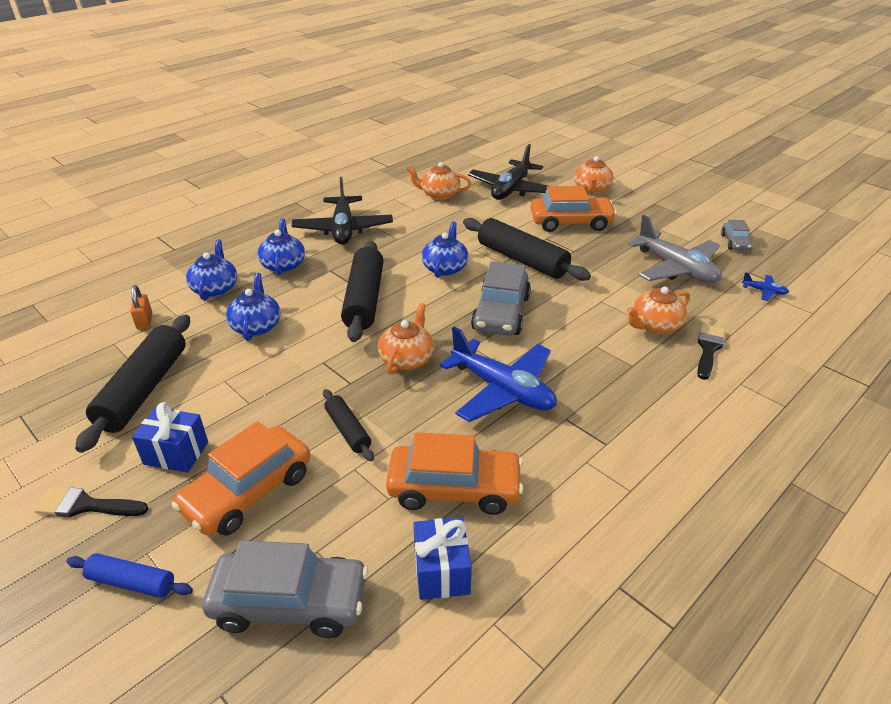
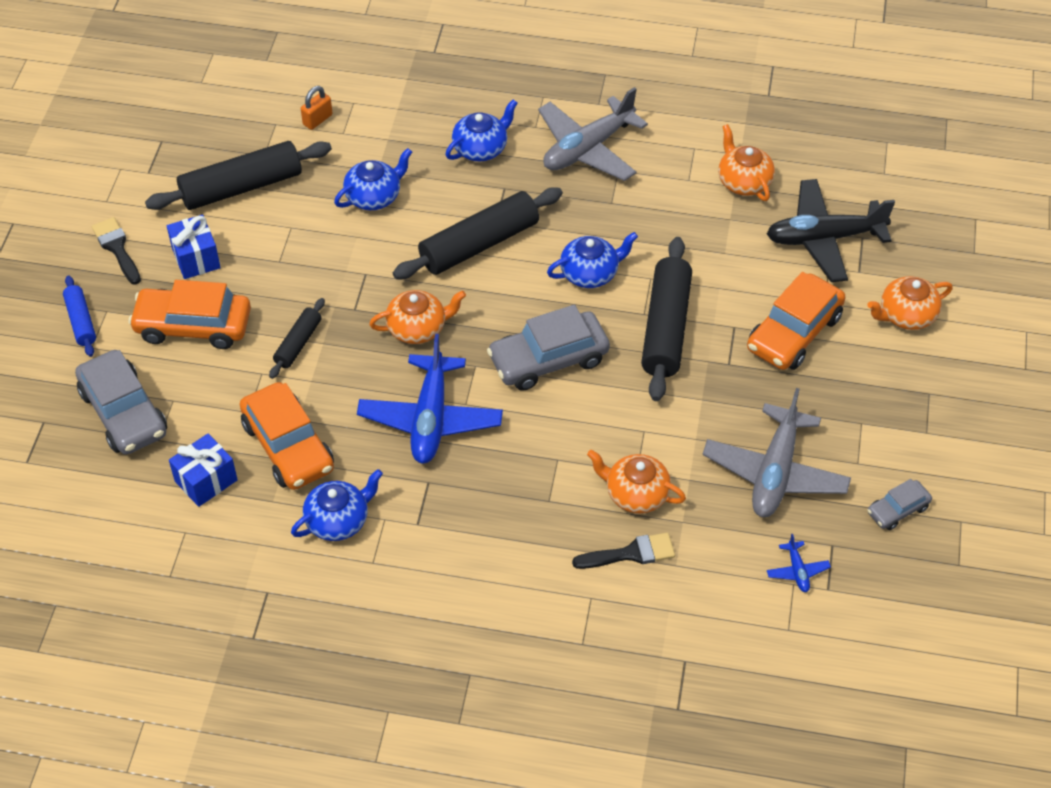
camera: 55 degrees right, 15 degrees up
blue teapot [186,239,237,300] -> blue teapot moved to [291,469,383,541]
black plane [292,177,393,245] -> grey plane [538,87,648,181]
orange car [531,186,617,232] -> orange car turned 75 degrees clockwise [747,272,846,370]

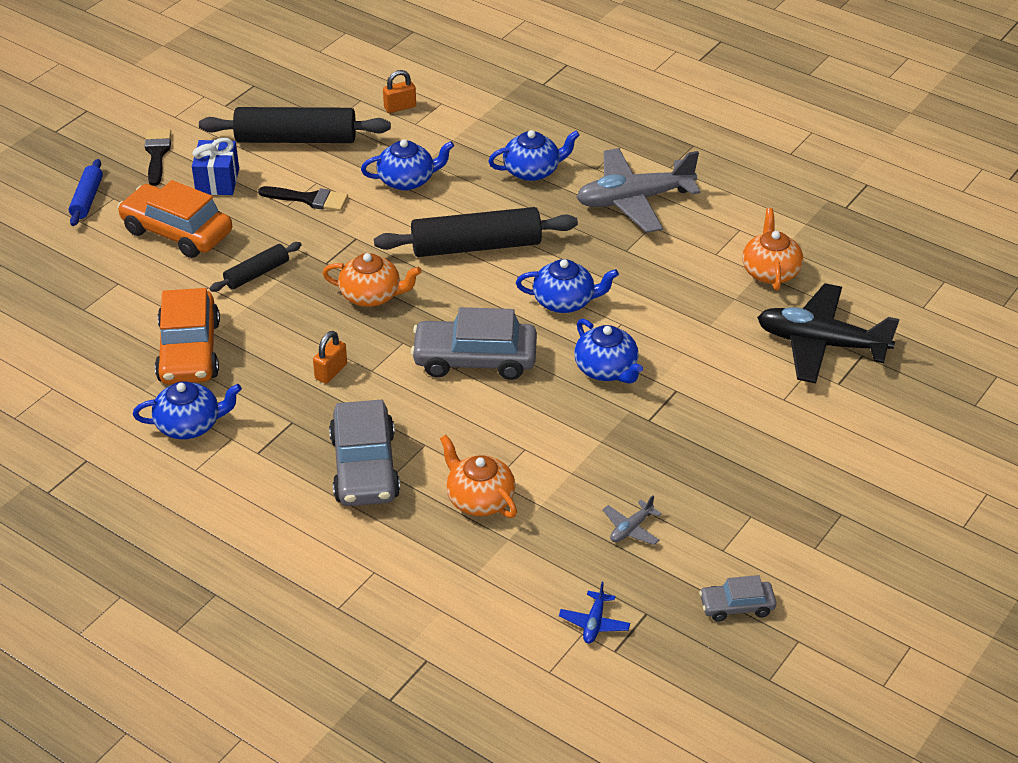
camera: 25 degrees right, 10 degrees down
grey car [75,350,167,455] -> grey car moved to [329,400,400,506]
blue gift [169,434,238,507] -> none
blue plane [357,334,503,464] -> orange padlock [313,331,347,384]
black brush [572,533,675,569] -> black brush moved to [258,186,348,211]
black rolling pin [641,237,692,401] -> blue teapot [574,319,643,384]
grey plane [702,388,851,517] -> grey plane [602,495,662,545], size x0.42
orange car [747,272,846,370] -> none
orange teapot [867,276,953,330] -> none

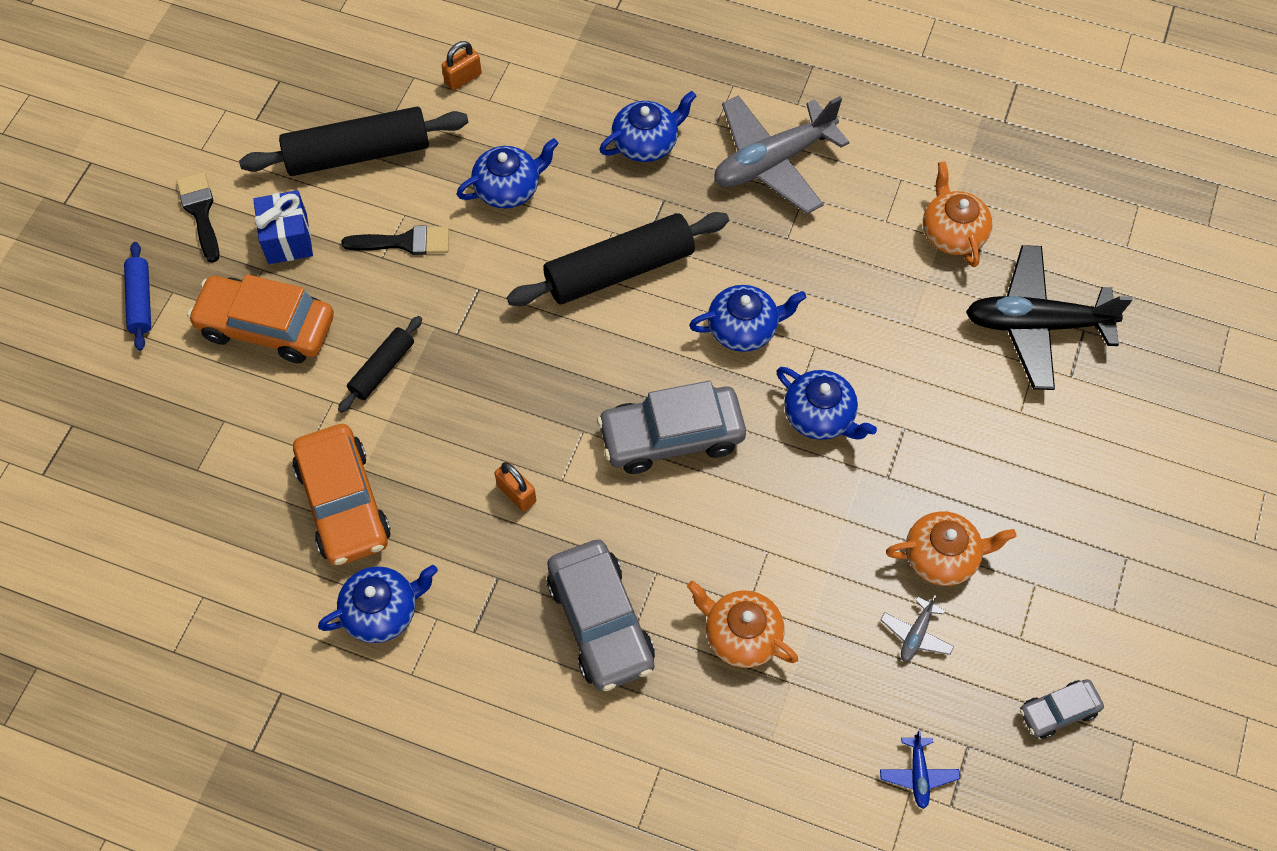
camera: 15 degrees left, 20 degrees up
orange padlock [313,331,347,384] -> orange padlock turned 60 degrees counterclockwise [495,462,536,512]
orange teapot [322,253,422,307] -> orange teapot moved to [886,511,1016,586]

